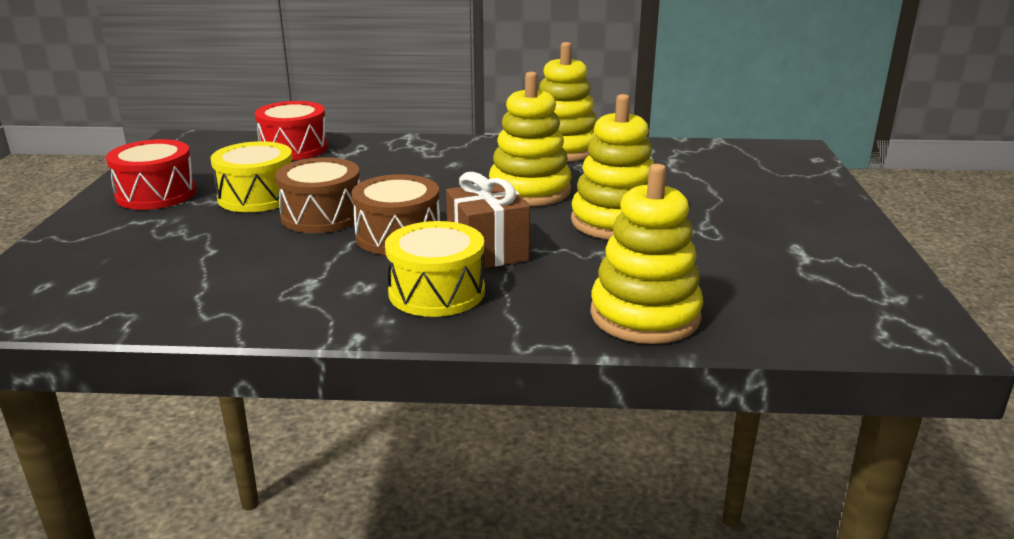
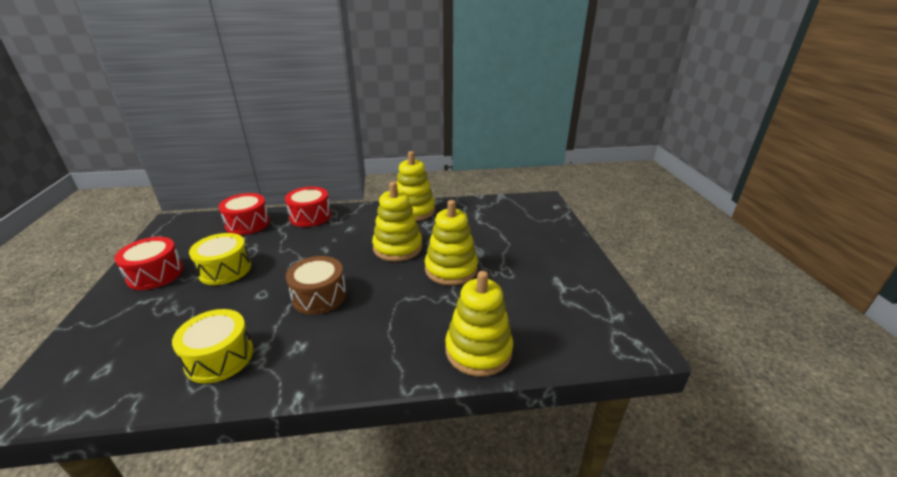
camera: 10 degrees left, 5 degrees up
brown drum [275,157,360,233] -> none
yellow drum [385,221,485,317] -> yellow drum moved to [172,309,253,384]
brown gift [446,172,530,268] -> none
none -> red drum [285,187,331,227]

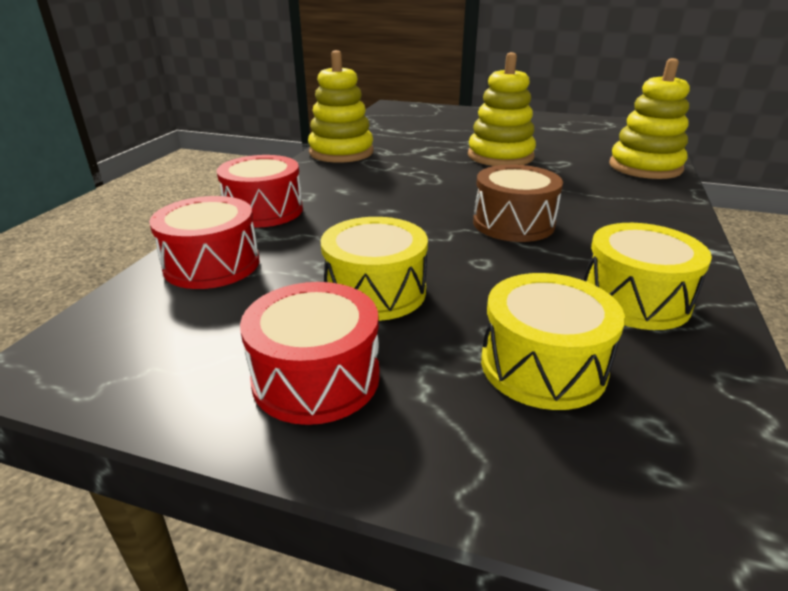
camera: 65 degrees left, 0 degrees up
yellow stacking toy [372,182,422,261] -> none
none -> yellow drum [481,273,625,410]

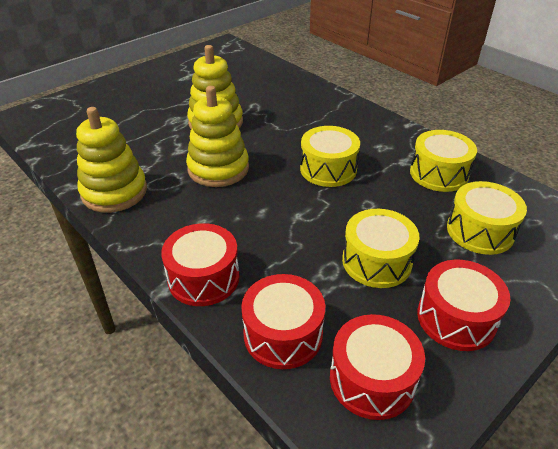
camera: 60 degrees left, 10 degrees up
brown drum [473,165,563,242] -> yellow drum [300,126,360,187]
yellow stacking toy [609,58,690,179] -> yellow stacking toy moved to [186,86,249,187]
none -> red drum [330,314,425,420]

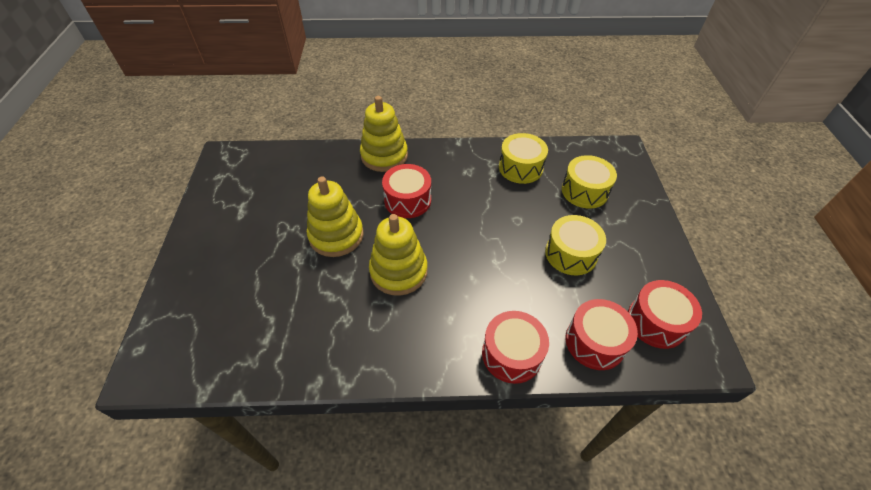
camera: 50 degrees left, 10 degrees up
yellow stacking toy [76,107,147,213] -> yellow stacking toy moved to [360,96,408,172]
yellow drum [300,126,360,187] -> none
red drum [417,260,511,351] -> red drum moved to [382,164,431,218]

